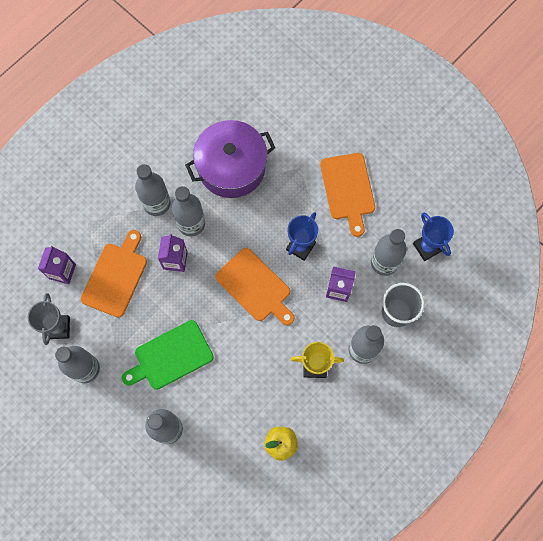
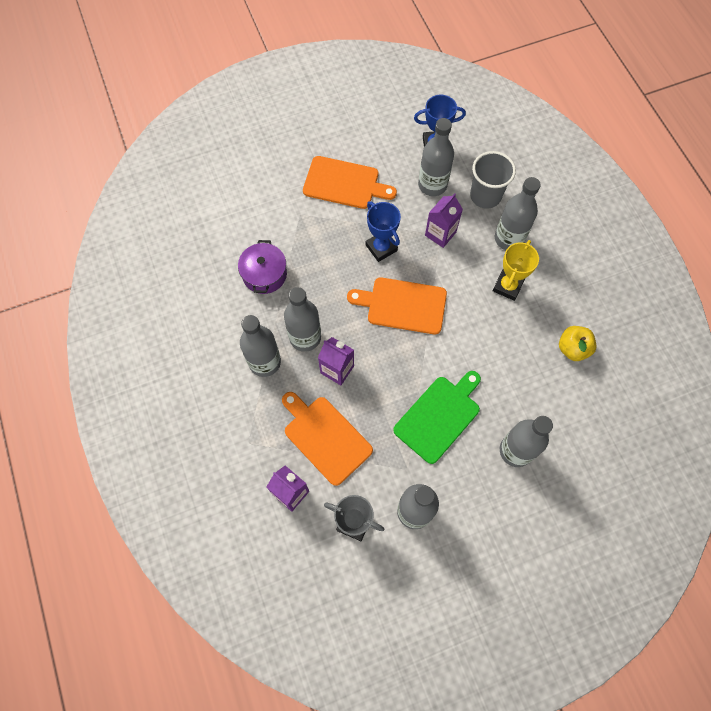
camera: 65 degrees left, 5 degrees down
green cutting board [122,320,214,390] -> green cutting board turned 135 degrees counterclockwise [393,371,481,464]
purple pot [185,120,275,198] -> purple pot [238,240,287,294], size x0.58
orange cutting board [215,248,295,325] -> orange cutting board turned 150 degrees counterclockwise [347,277,447,334]

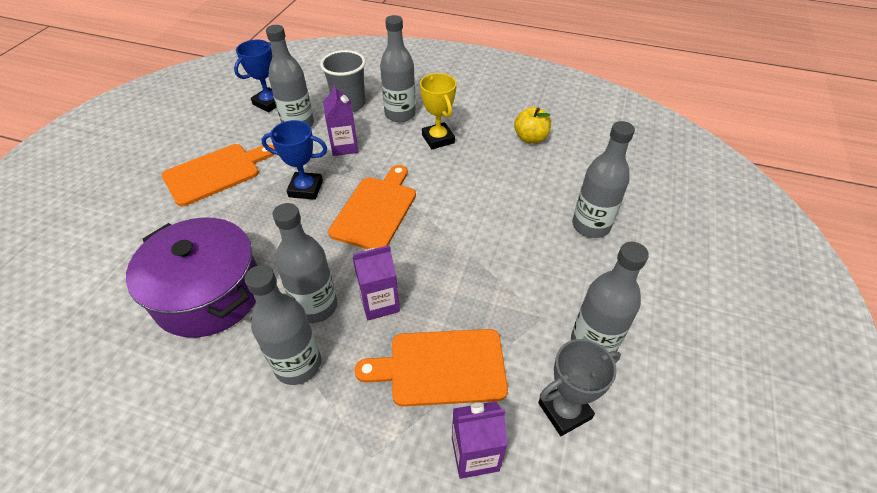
camera: 50 degrees left, 20 degrees down
purple pot [238,240,287,294] -> purple pot [126,217,257,338], size x1.71
orange cutting board [347,277,447,334] -> orange cutting board turned 150 degrees clockwise [328,165,416,249]
green cutting board [393,371,481,464] -> none

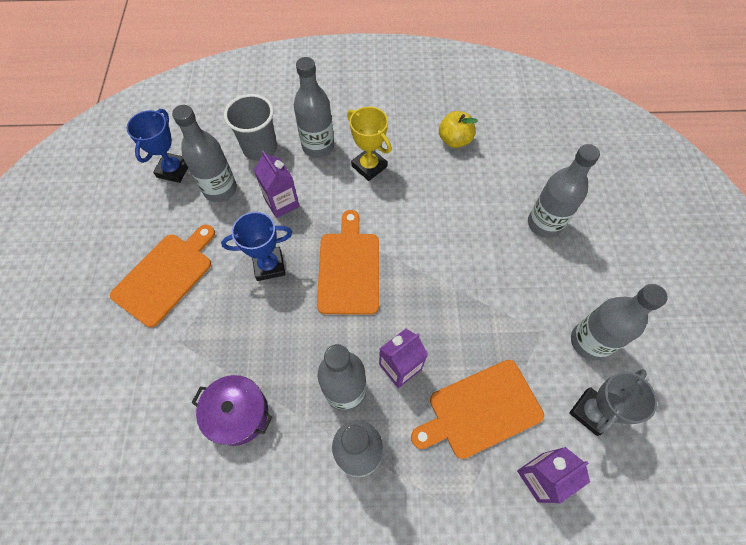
camera: 20 degrees left, 15 degrees up
purple pot [126,217,257,338] -> purple pot [191,375,272,446], size x0.58

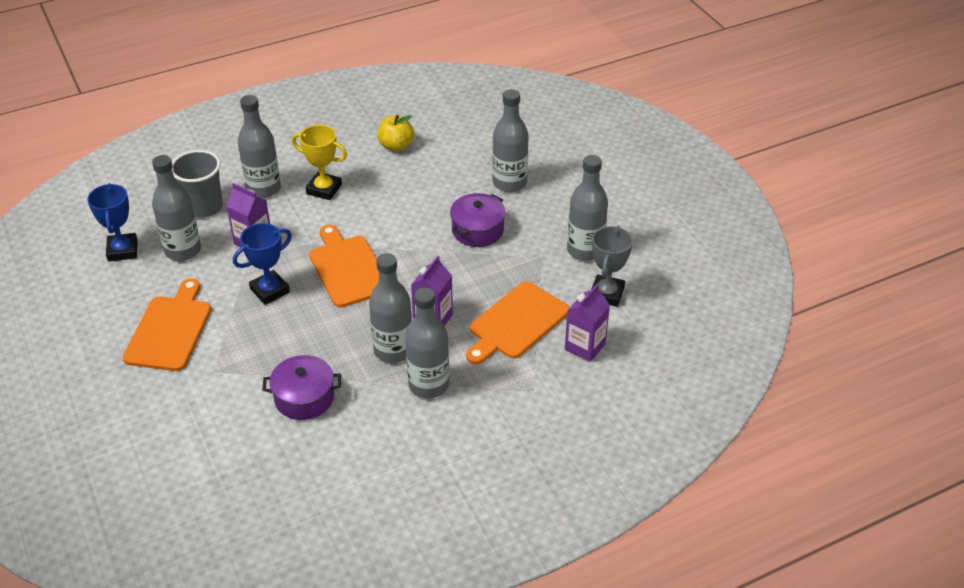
camera: 25 degrees left, 20 degrees down
none -> purple pot [450,193,506,247]

